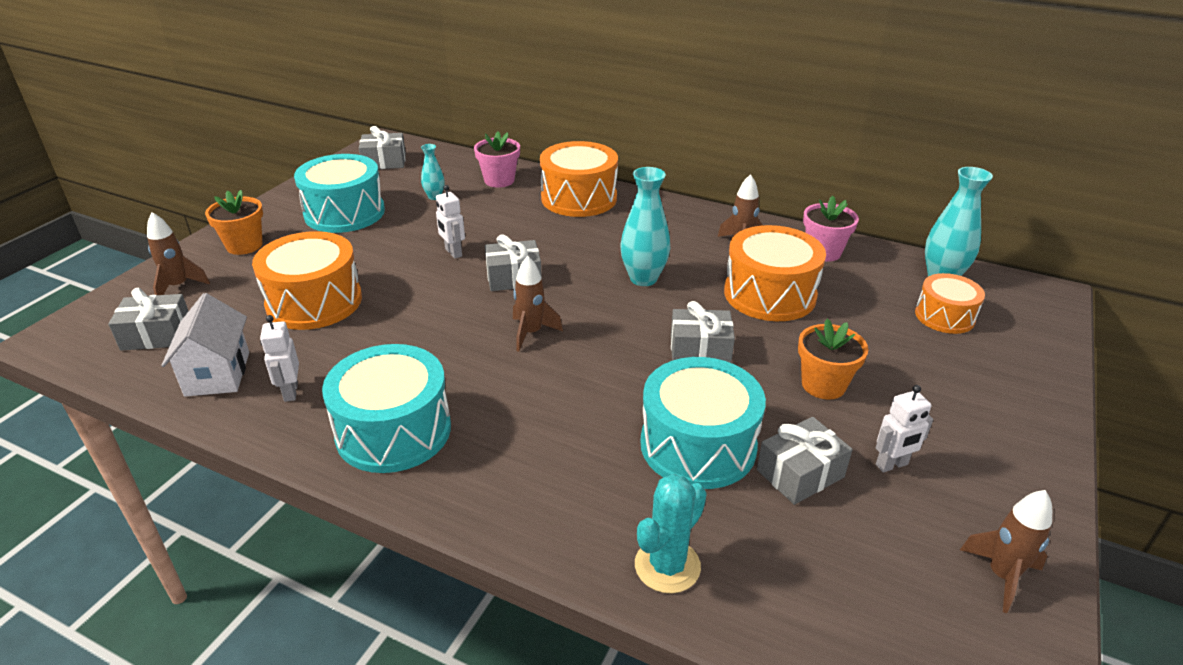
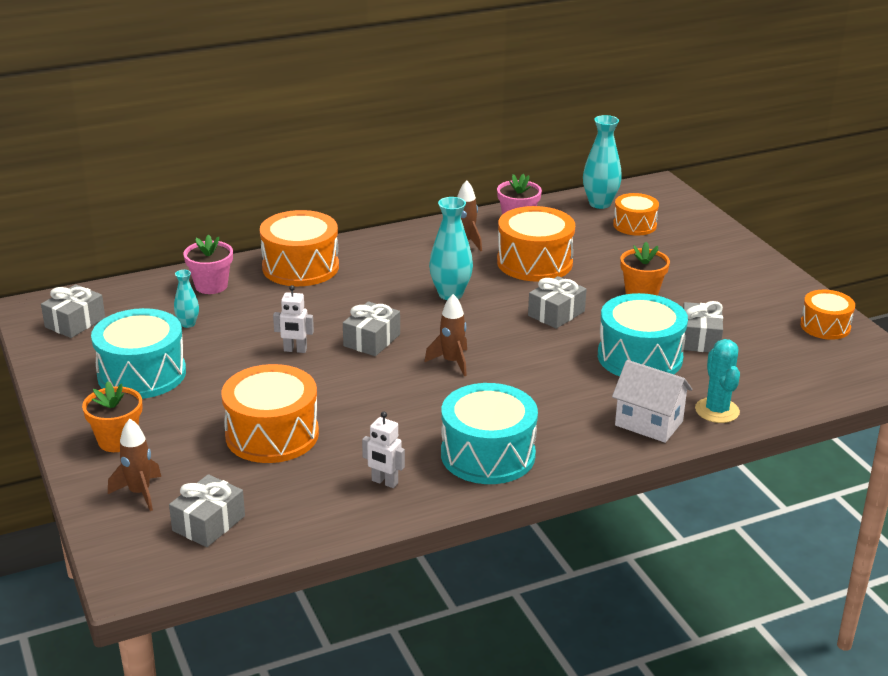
camera: 50 degrees left, 5 degrees down
white house [161,293,249,397] -> white house moved to [612,360,692,443]
white robot [876,385,933,472] -> none
brown rocket [960,490,1052,613] -> orange drum [800,290,855,340]

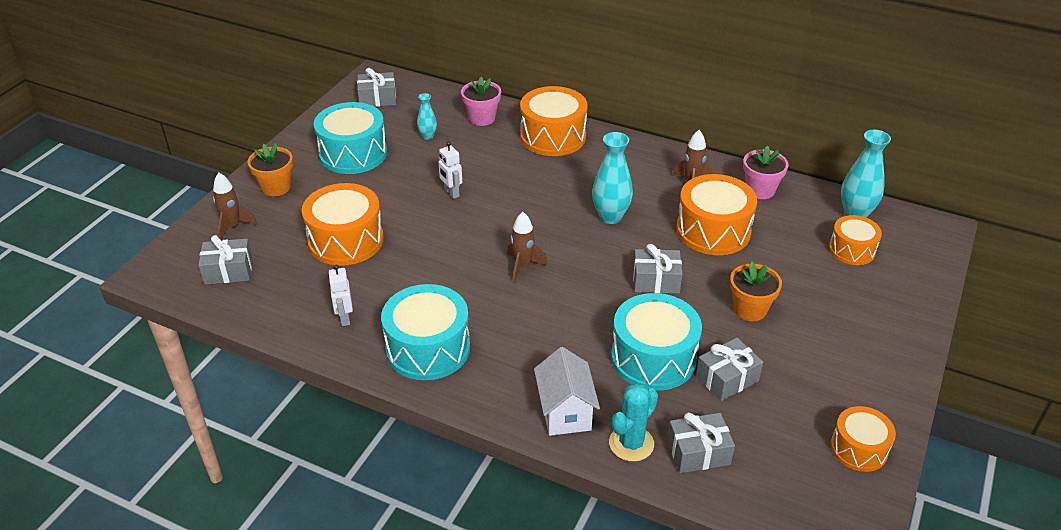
camera: 50 degrees right, 10 degrees up
grey gift [343,301,400,356] -> grey gift moved to [667,412,735,473]

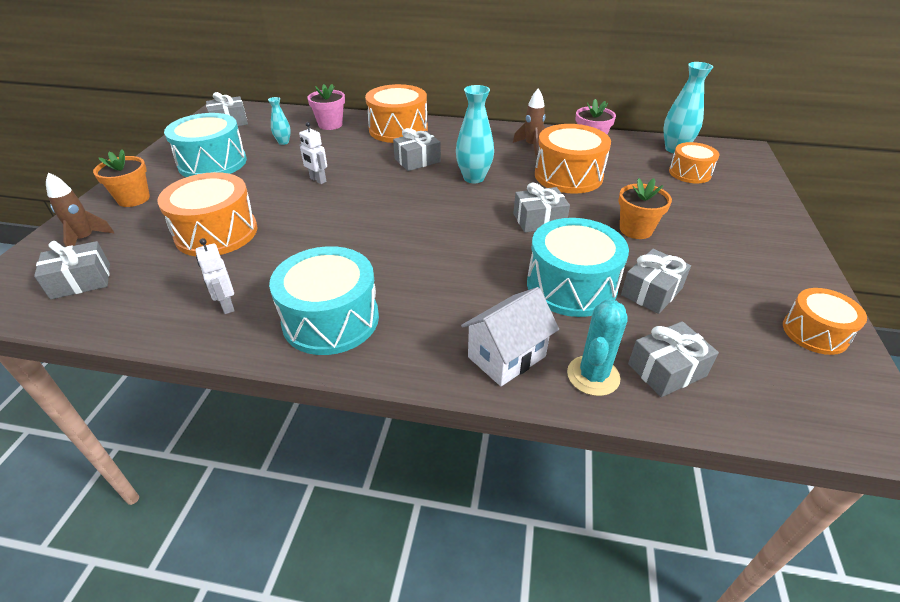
camera: 15 degrees left, 0 degrees up
brown rocket [507,212,548,283] -> none
white house [534,347,600,436] -> white house turned 75 degrees clockwise [461,287,559,386]
none -> grey gift [393,128,441,171]

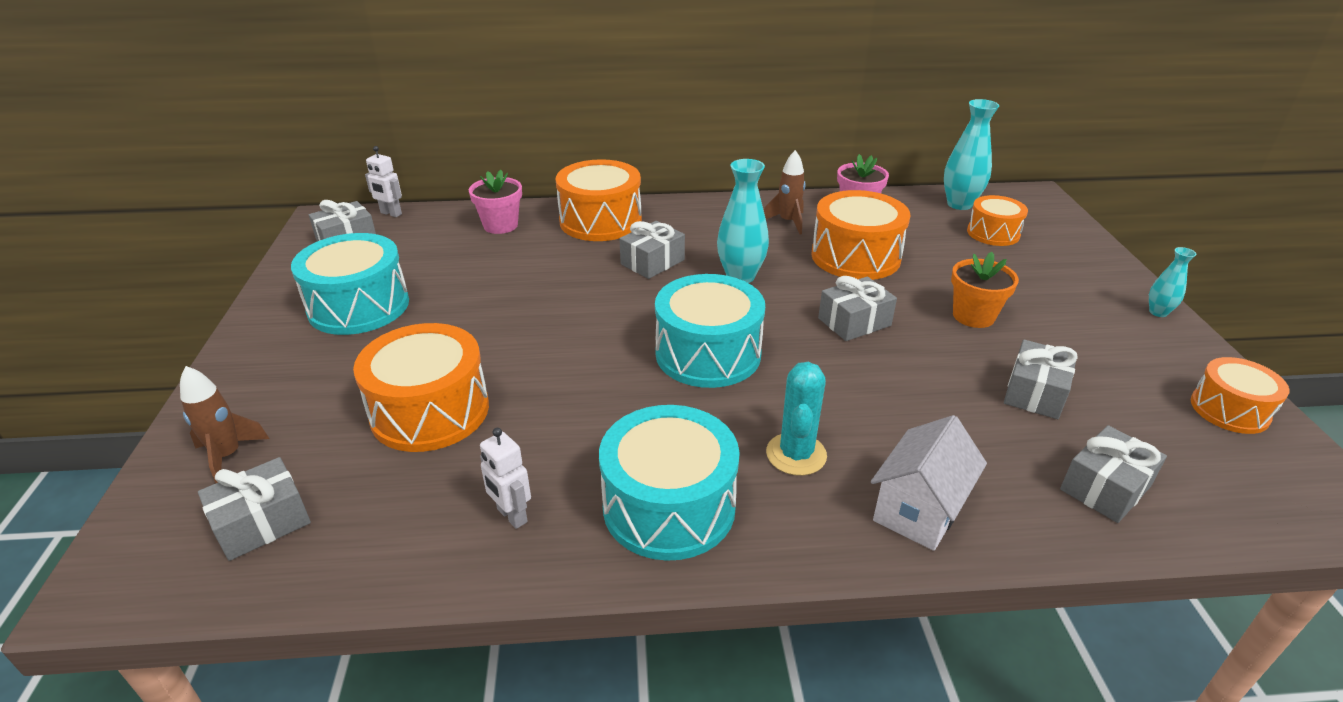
camera: 15 degrees left, 5 degrees down
orange flower pot [93,149,150,207] -> none
turquoise vase [268,97,291,145] -> turquoise vase moved to [1149,247,1196,317]
white robot [299,122,327,184] -> white robot moved to [365,146,402,217]
turquoise drum [527,218,629,317] -> turquoise drum moved to [655,274,765,388]
turquoise cactus [567,300,628,396] -> turquoise cactus moved to [766,362,827,476]

